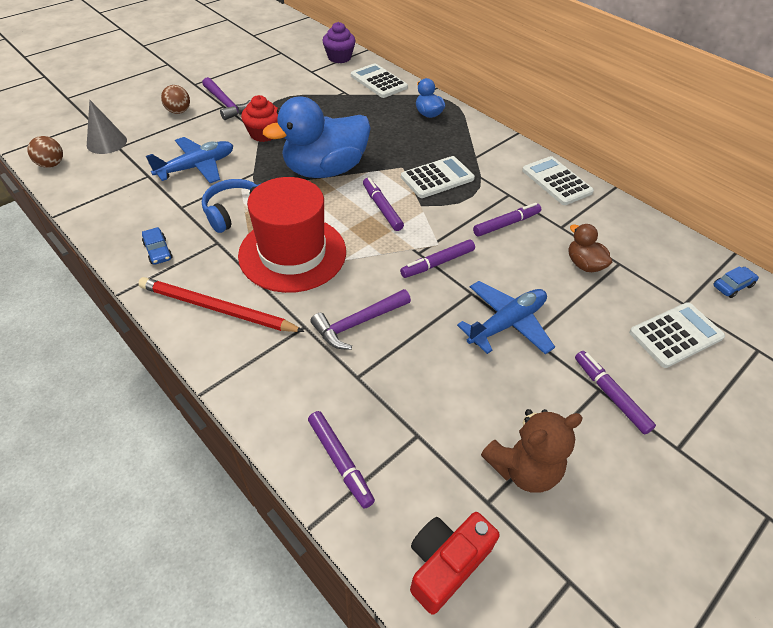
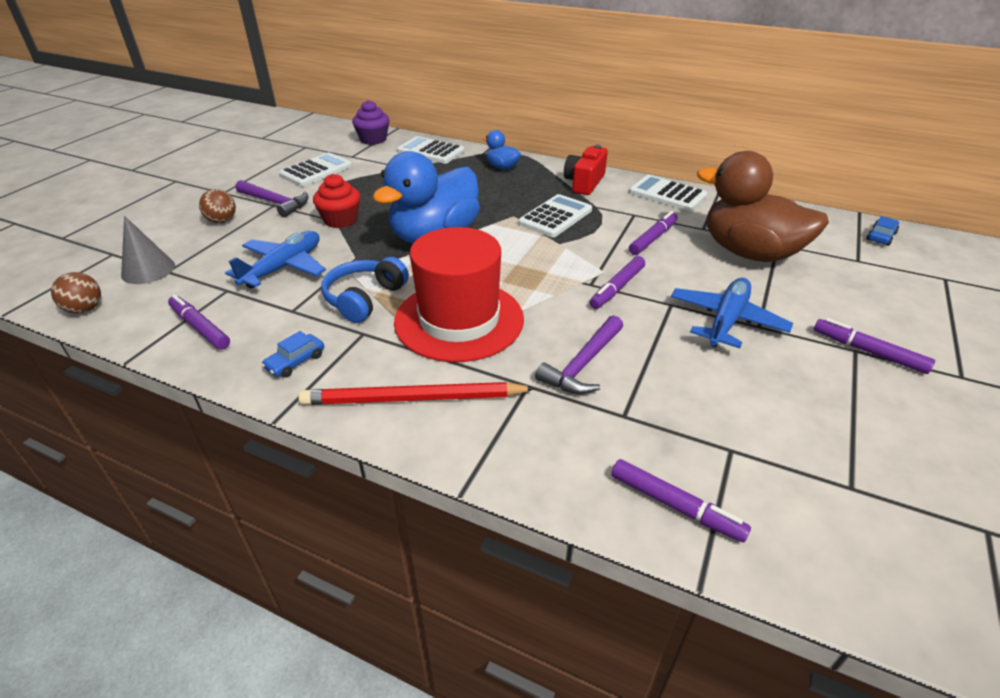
camera: 20 degrees left, 10 degrees down
blue car [142,227,173,265] -> blue car turned 90 degrees clockwise [261,331,324,377]
purple marker [363,178,404,231] -> purple marker moved to [168,295,230,350]
red camera [410,512,500,615] -> red camera moved to [564,145,608,195]
brown teddy bear [481,409,583,492] -> none
brown duck [568,224,612,272] -> brown duck [697,151,829,262], size x2.20
white calculator [629,302,725,368] -> white calculator moved to [279,153,352,187]

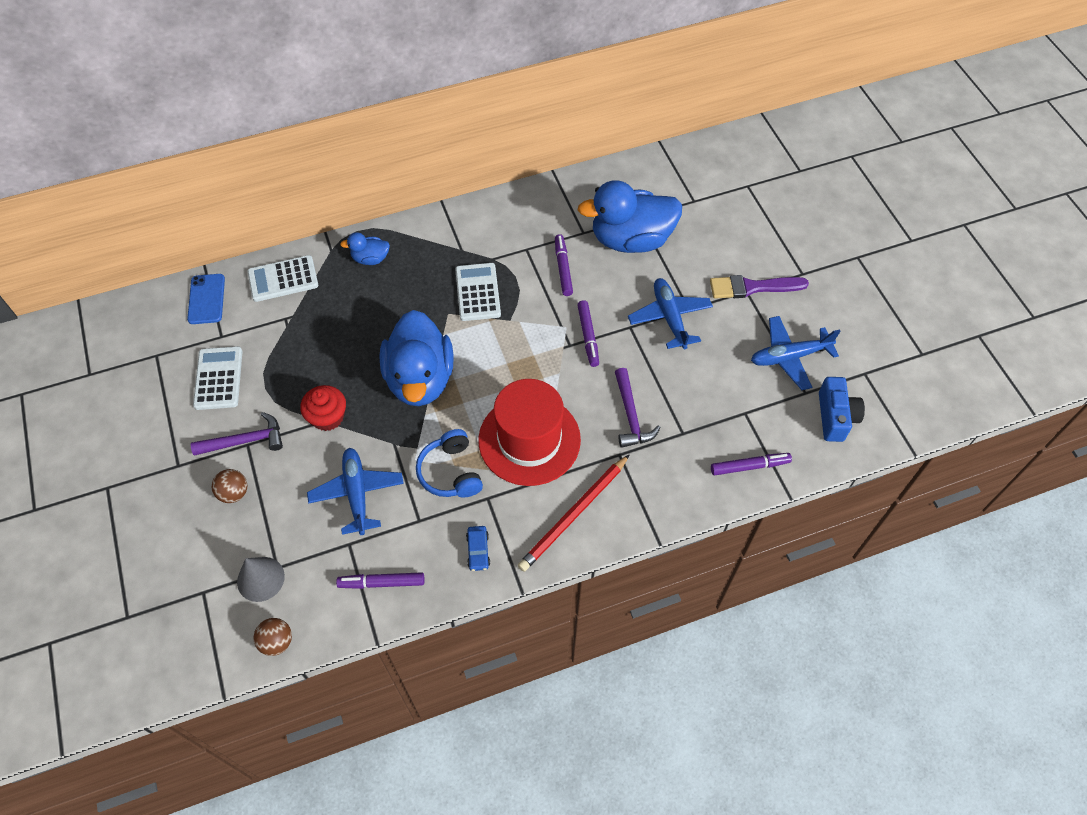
camera: 45 degrees left, 20 degrees up
purple cupcake [352,100,389,145] -> blue phone [187,274,225,324]
red camera [564,145,608,195] -> none
white calculator [629,175,707,211] -> none
brown duck [697,151,829,262] -> blue duck [578,180,682,253]
purple marker [814,318,935,374] -> purple brush [710,275,809,299]
blue car [866,216,899,246] -> none
none -> blue plane [751,316,840,390]
none -> blue camera [819,377,865,442]

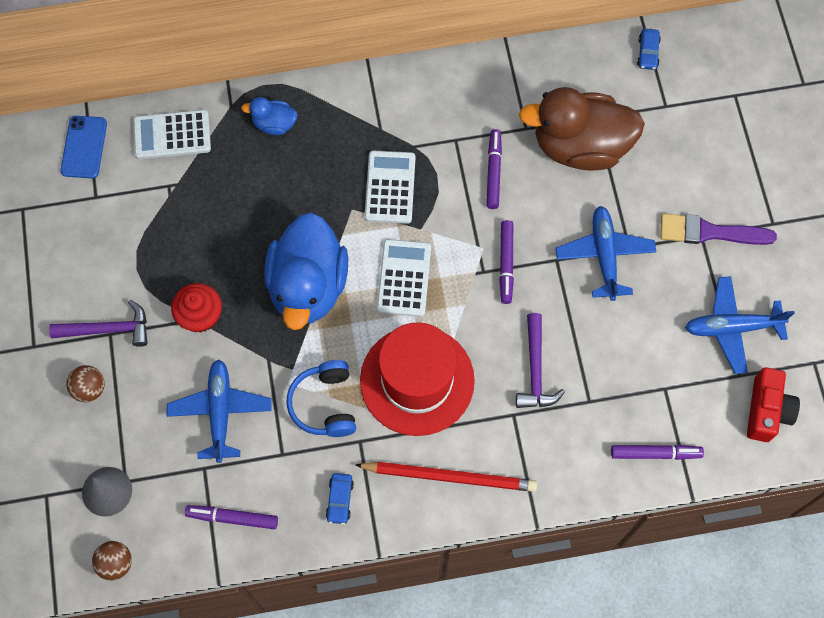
camera: 10 degrees right, 10 degrees up
white calculator [193,346,243,410] -> white calculator moved to [377,239,431,317]
red pencil [518,454,630,572] -> red pencil turned 135 degrees counterclockwise [355,462,537,492]
blue duck [578,180,682,253] -> brown duck [519,87,645,171]
blue camera [819,377,865,442] -> red camera [747,367,800,442]
none -> blue car [637,29,661,70]

